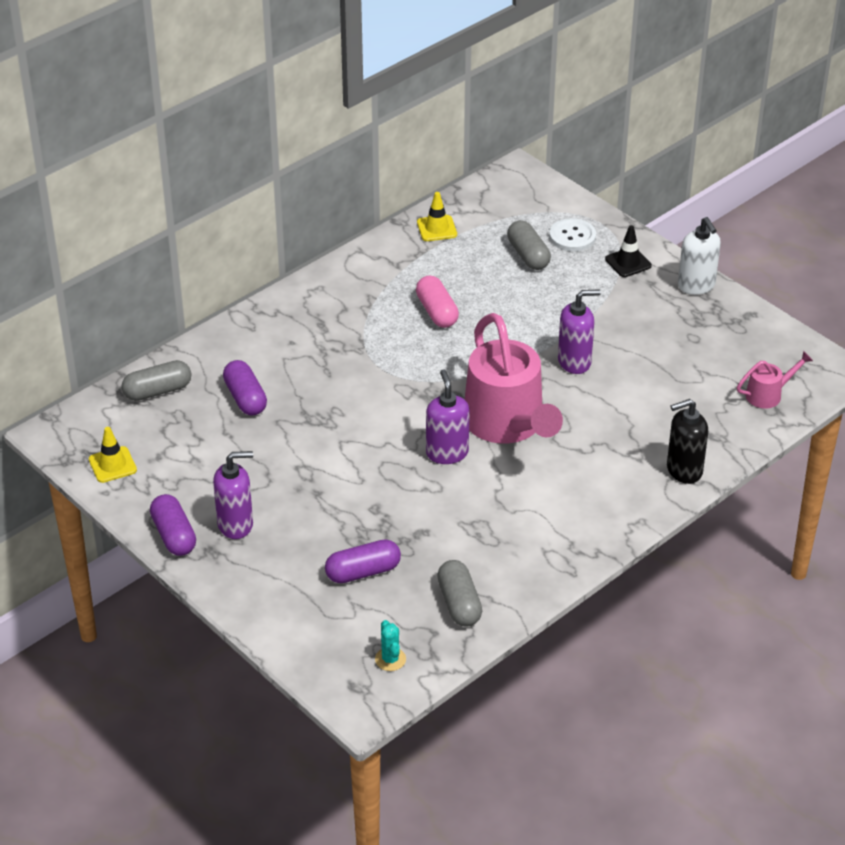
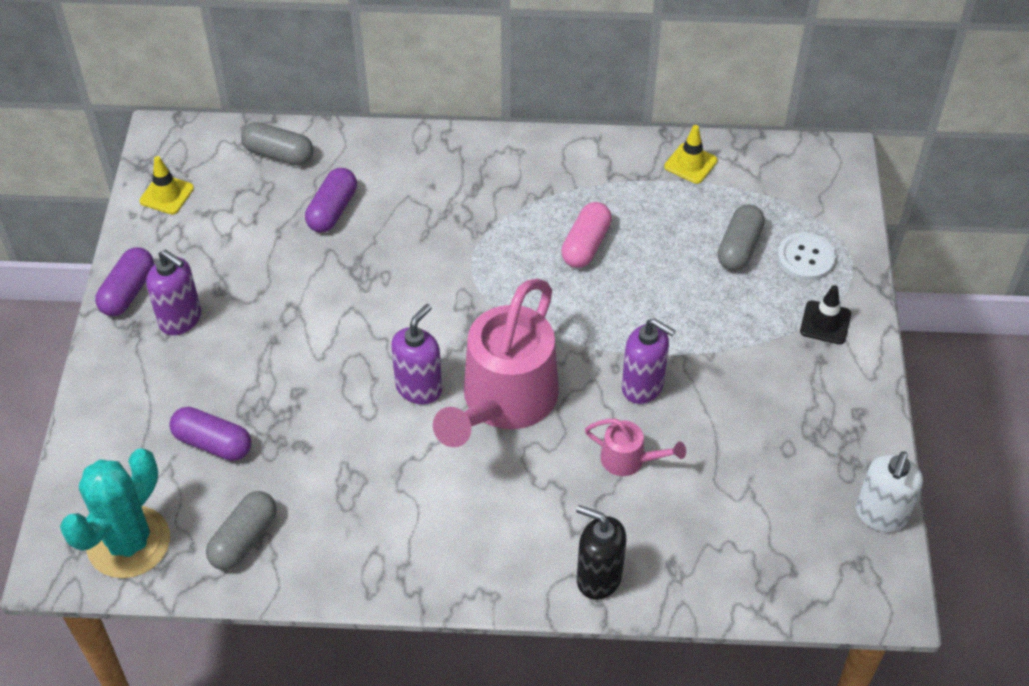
camera: 45 degrees right, 10 degrees up
turquoise cactus [375,620,406,671] -> turquoise cactus [60,448,170,578], size x2.36
white soap dispenser [678,217,721,295] -> white soap dispenser moved to [856,451,923,532]
pink watering can [737,351,813,409] -> pink watering can moved to [585,419,686,476]

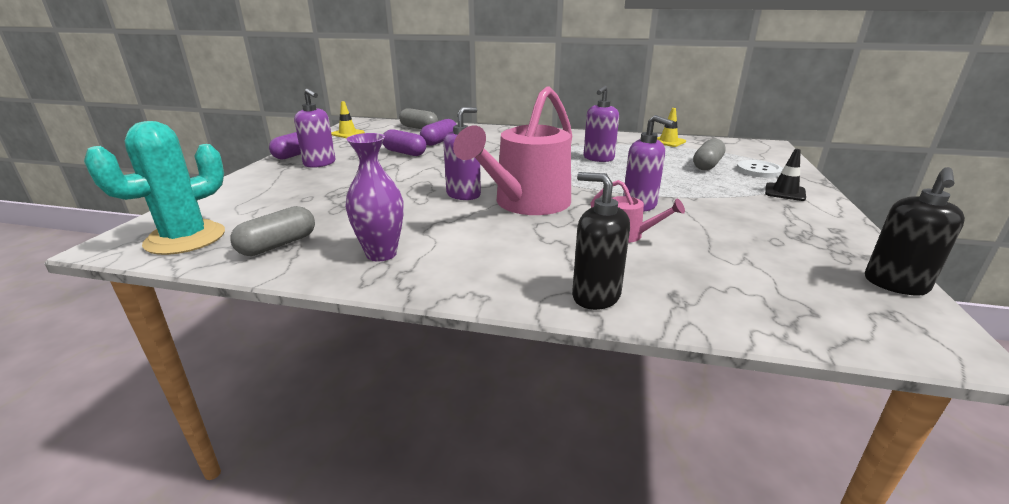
camera: 10 degrees right, 25 degrees down
purple capsule [169,407,252,461] -> purple capsule moved to [383,129,426,156]
pink capsule [561,202,612,268] -> purple soap dispenser [584,85,619,162]
white soap dispenser [856,451,923,532] -> black soap dispenser [865,167,965,296]
none -> purple vase [345,133,404,261]

